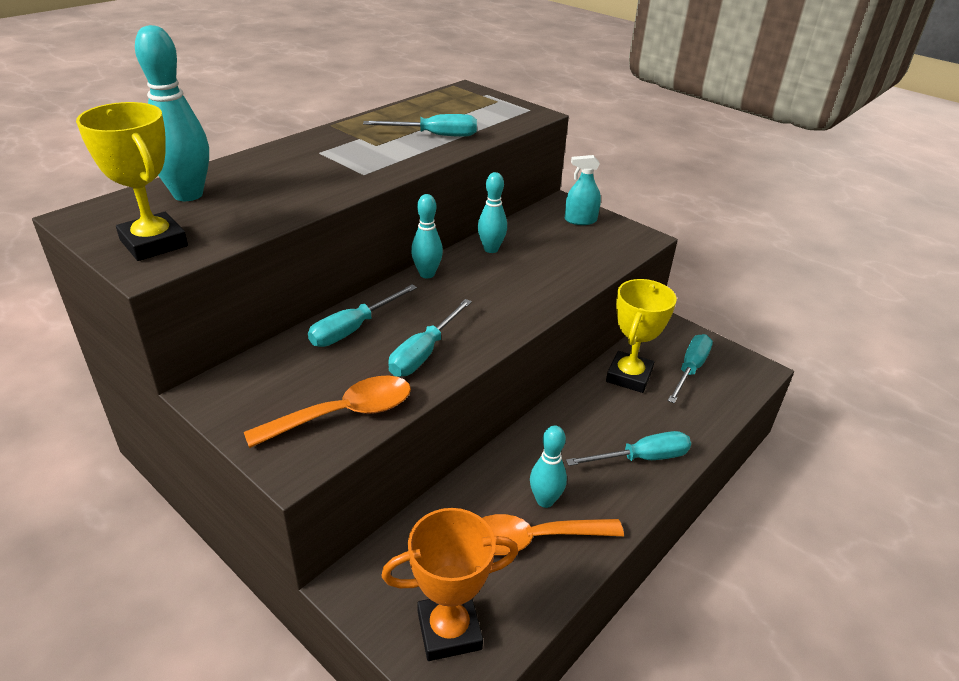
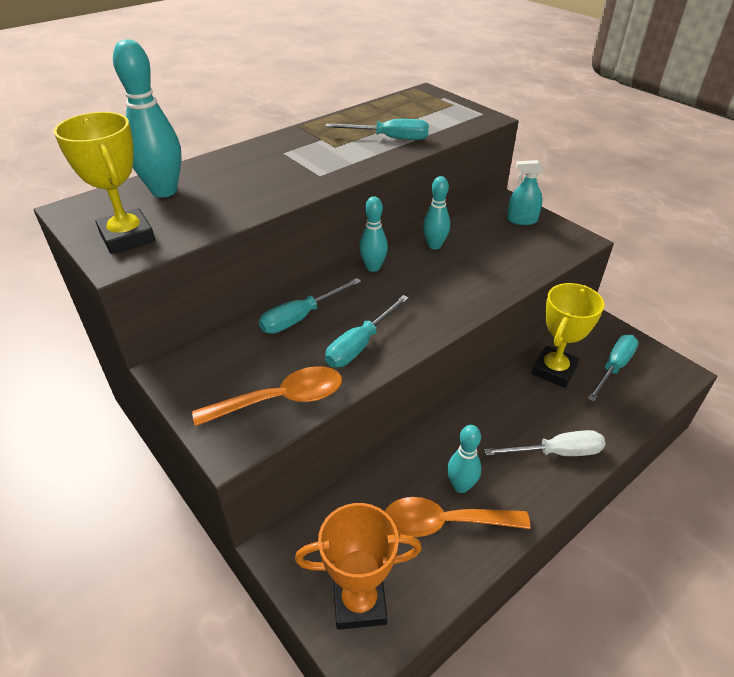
camera: 10 degrees right, 5 degrees up
turquoise screwdriver [566,431,691,466] -> white screwdriver [484,430,605,456]

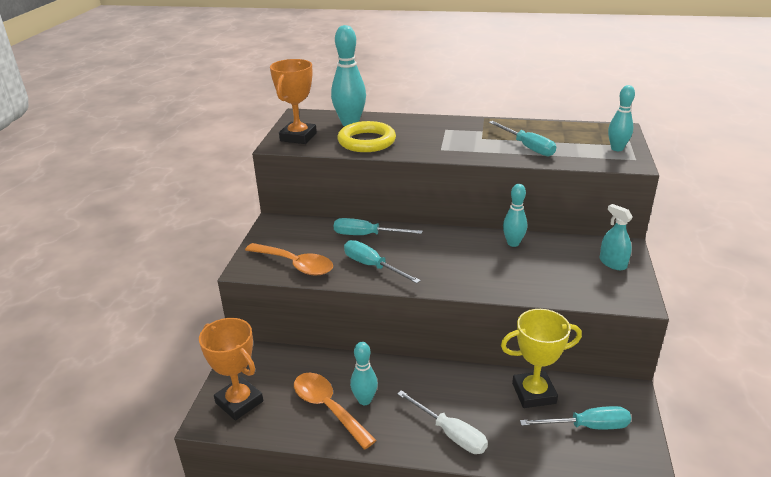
camera: 50 degrees right, 10 degrees down
yellow trophy [54,112,155,254] -> orange trophy [270,59,317,144]
turquoise screwdriver [325,295,409,367] -> turquoise screwdriver turned 45 degrees clockwise [344,240,421,284]
turquoise bowling pin [359,196,388,272] -> turquoise bowling pin moved to [608,85,635,151]
none -> yellow ring [337,121,396,152]

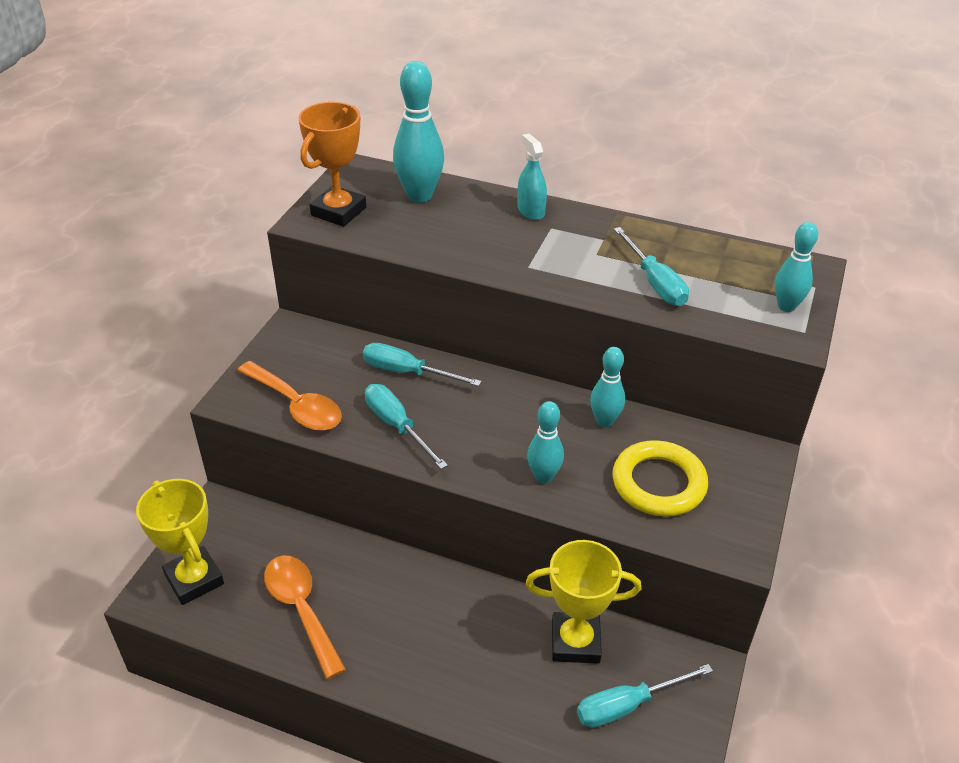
camera: 10 degrees right, 10 degrees up
orange trophy [199,318,263,421] -> yellow trophy [136,479,224,605]
yellow ring [337,121,396,152] -> yellow ring moved to [612,440,708,517]
turquoise bowling pin [350,342,378,405] -> turquoise bowling pin moved to [527,401,564,483]
white screwdriver [397,390,488,454] -> none
turquoise screwdriver [520,406,631,429] -> turquoise screwdriver turned 150 degrees clockwise [577,664,713,728]
turquoise spray bottle [600,204,633,270] -> turquoise spray bottle moved to [518,134,547,220]

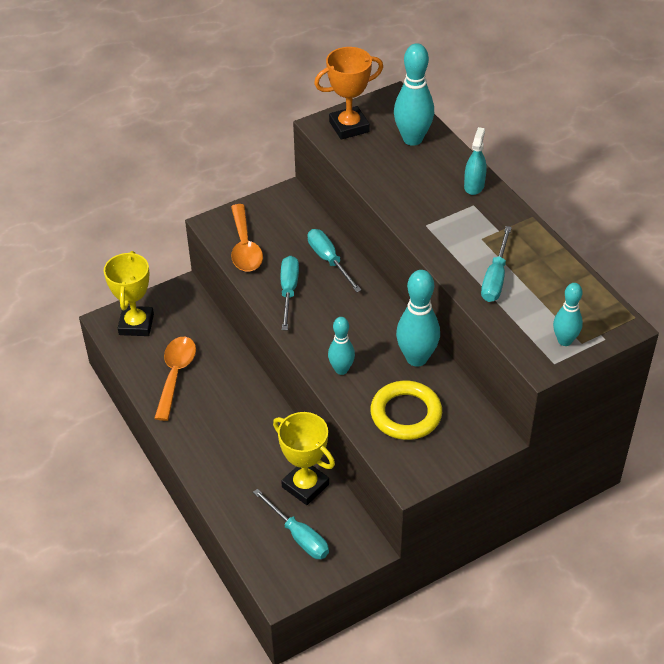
camera: 40 degrees right, 5 degrees up
turquoise screwdriver [577,664,713,728] -> turquoise screwdriver turned 150 degrees counterclockwise [253,489,329,559]
turquoise bowling pin [590,347,625,427] -> turquoise bowling pin [396,270,440,367], size x1.63

